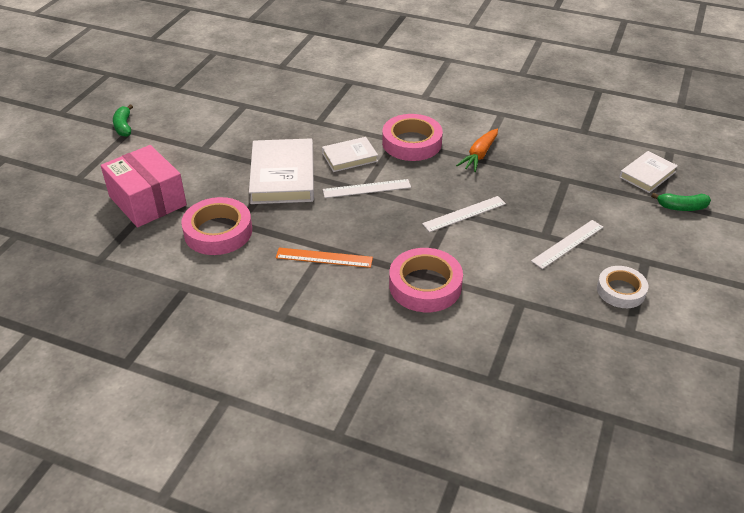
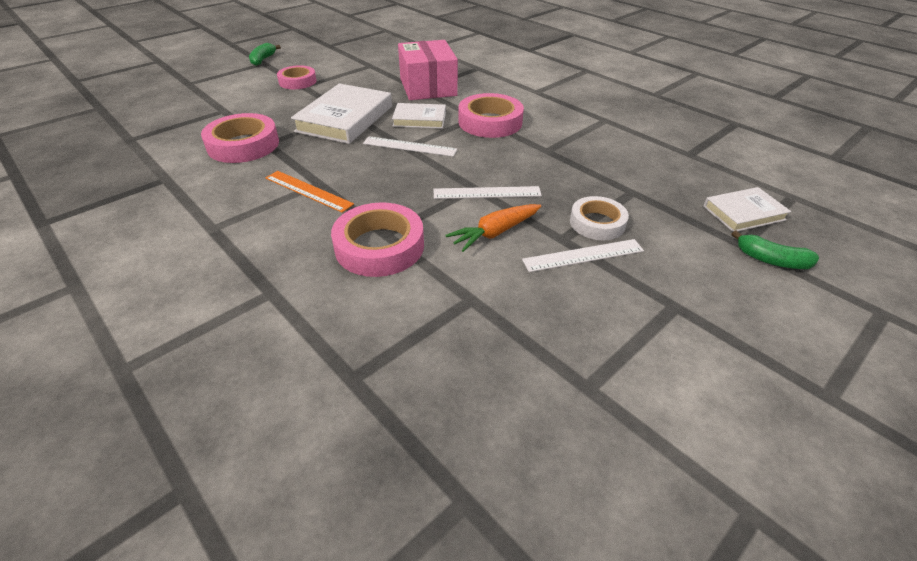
camera: 25 degrees right, 0 degrees up
pink box [101,145,187,227] -> pink box moved to [398,40,458,100]
orange carrot [456,129,498,172] -> orange carrot moved to [445,204,541,252]
white tape [597,266,648,308] -> white tape moved to [570,196,629,240]
none -> pink tape [277,65,317,89]

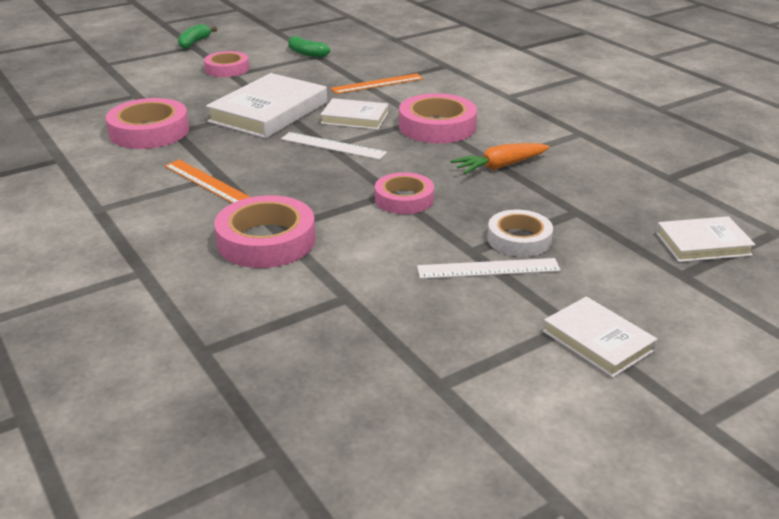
camera: 10 degrees right, 10 degrees down
pink box [398,40,458,100] -> orange ruler [331,73,424,94]
white ruler [434,186,542,199] -> pink tape [375,172,434,214]
orange carrot [445,204,541,252] -> orange carrot moved to [450,143,550,174]
green banana [731,230,819,269] -> green banana moved to [288,36,331,58]
none -> white book [543,296,657,378]

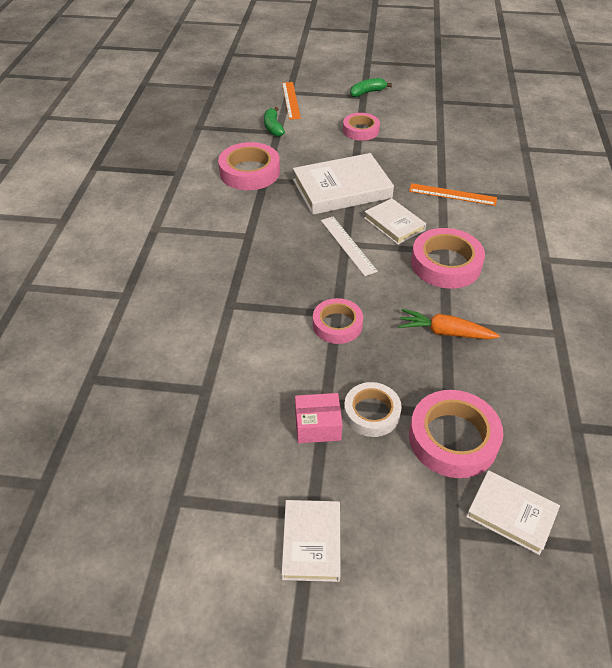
camera: 40 degrees right, 15 degrees up
orange ruler [164,160,250,203] -> orange ruler moved to [282,82,301,120]
pink tape [214,195,316,268] -> pink tape moved to [409,390,503,478]
green banana [288,36,331,58] -> green banana moved to [264,107,285,137]
white ruler [417,258,561,279] -> pink box [295,393,343,443]

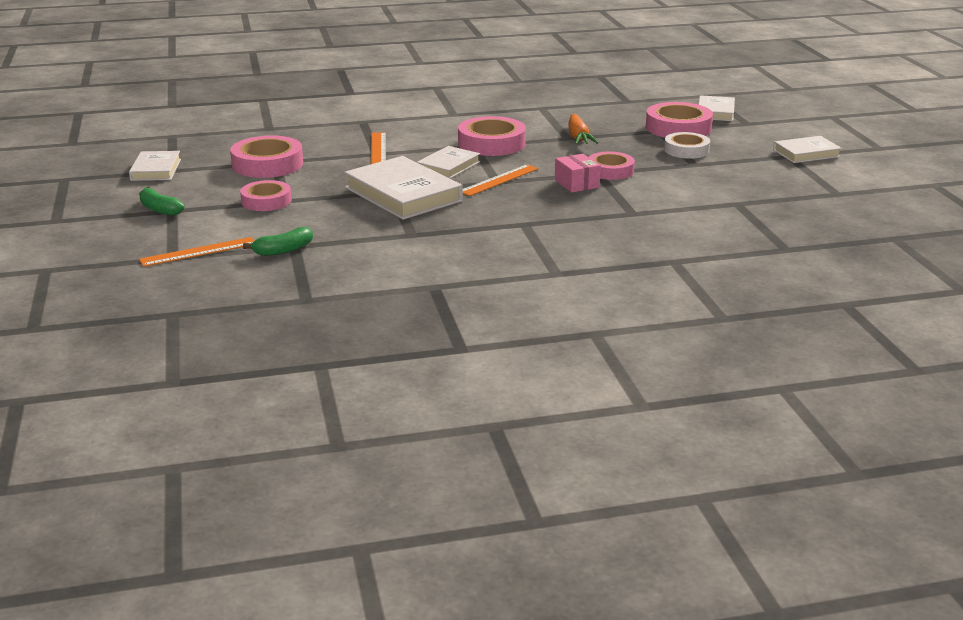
camera: 110 degrees left, 20 degrees down
pink tape [218,142,280,190] -> pink tape moved to [230,135,303,178]
pink box [295,393,343,443] -> pink box moved to [555,154,601,193]
white ruler [321,217,378,276] -> orange ruler [463,164,538,196]
none -> white book [129,151,181,181]

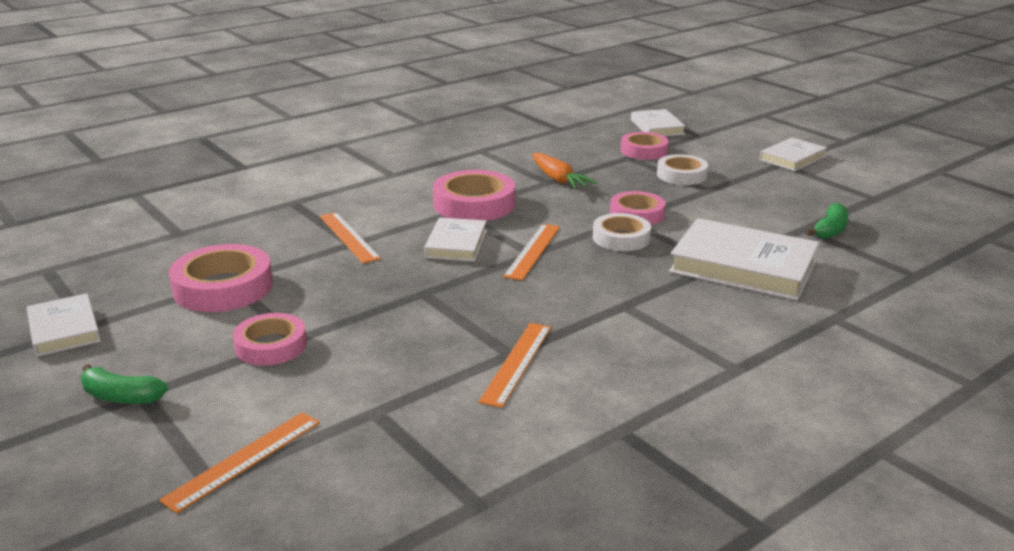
camera: 25 degrees left, 0 degrees up
green banana [243,227,313,256] -> green banana moved to [806,203,849,239]
white book [344,156,463,220] -> white book moved to [669,218,820,300]
pink box [555,154,601,193] -> white tape [593,213,651,251]
pink tape [646,102,713,138] -> pink tape [621,132,669,160], size x0.65
none -> orange ruler [479,323,551,408]

